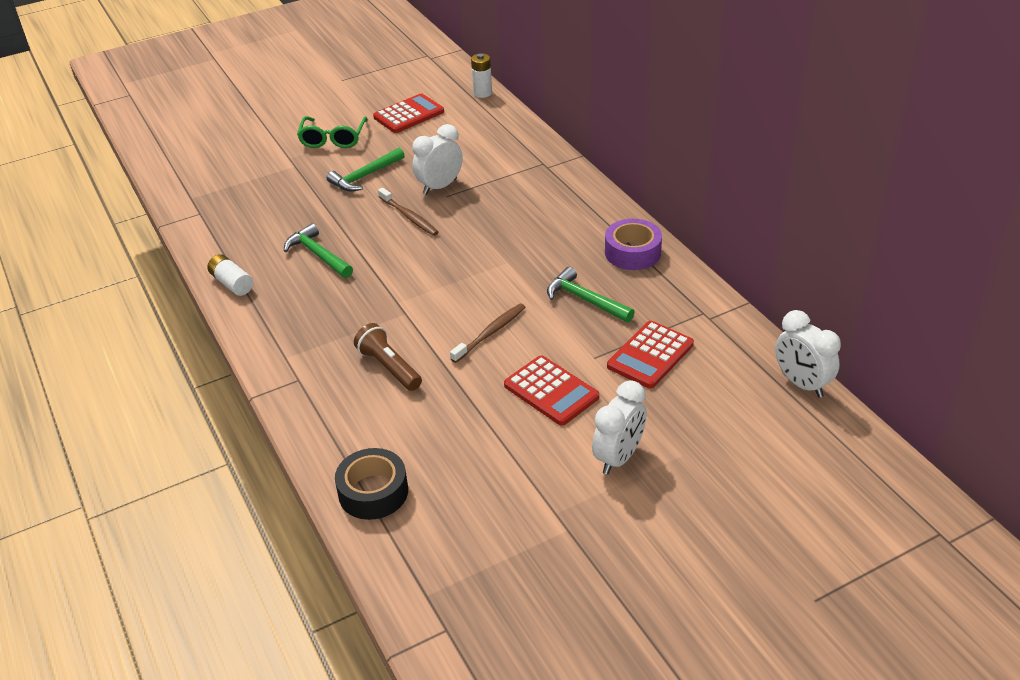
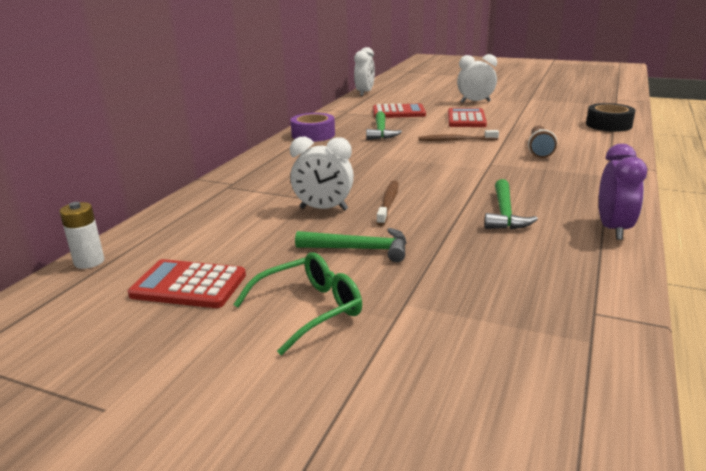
camera: 130 degrees left, 15 degrees down
white battery [207,254,253,296] -> purple clock [599,144,647,240]

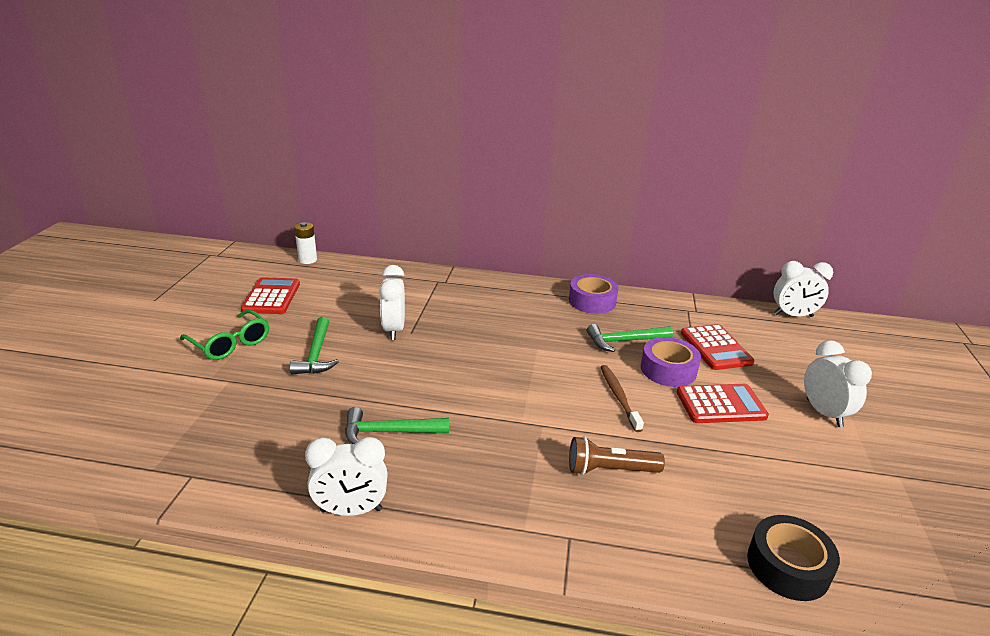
camera: 75 degrees right, 5 degrees up
brown toothbrush [377,180,398,226] -> none
purple clock [599,144,647,240] -> white clock [305,437,388,516]
none -> purple tape [641,337,701,387]

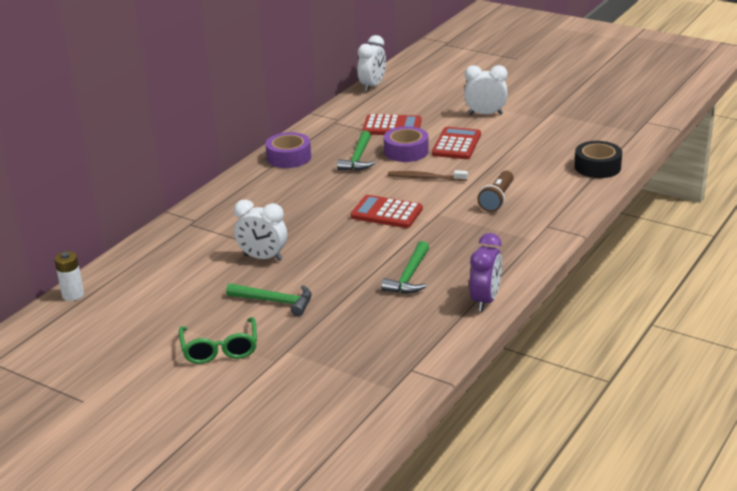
camera: 65 degrees left, 0 degrees up
green glasses [180,309,269,360] -> green glasses turned 105 degrees clockwise [179,317,257,364]
red calculator [241,277,300,314] -> red calculator moved to [350,195,423,228]
white clock [305,437,388,516] -> purple clock [469,233,502,311]

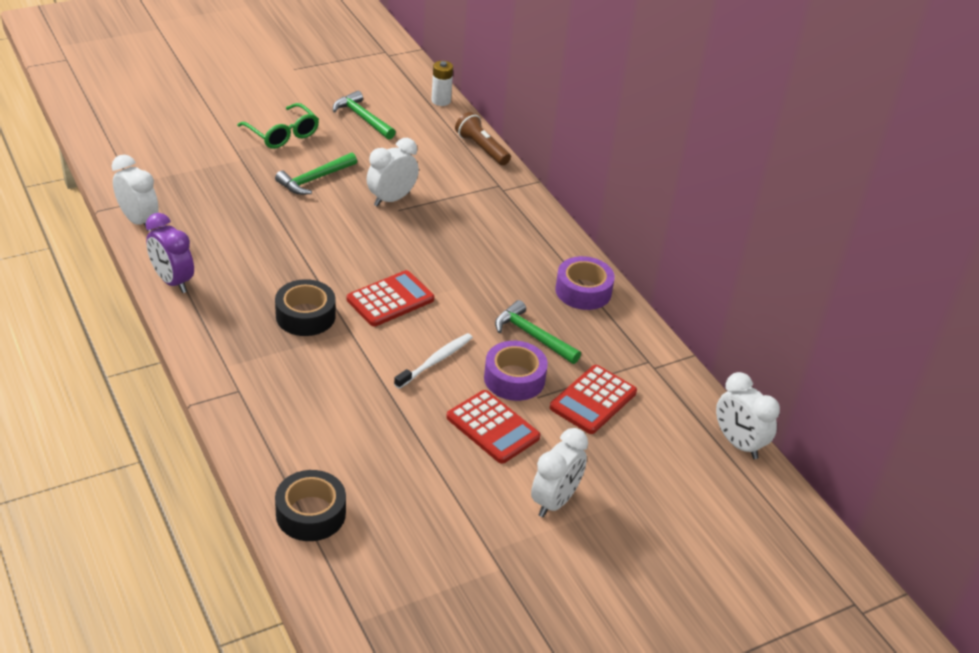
camera: 115 degrees right, 10 degrees up
green glasses [179,317,257,364] -> green glasses turned 150 degrees counterclockwise [237,103,319,149]
green hammer [381,241,429,294] -> green hammer moved to [333,91,396,140]
brown toothbrush [388,170,468,181] -> white toothbrush [394,333,473,389]
brown flashlight [477,171,514,212] -> brown flashlight moved to [455,112,511,165]
none -> white clock [112,155,159,231]
none -> black tape [275,279,336,336]

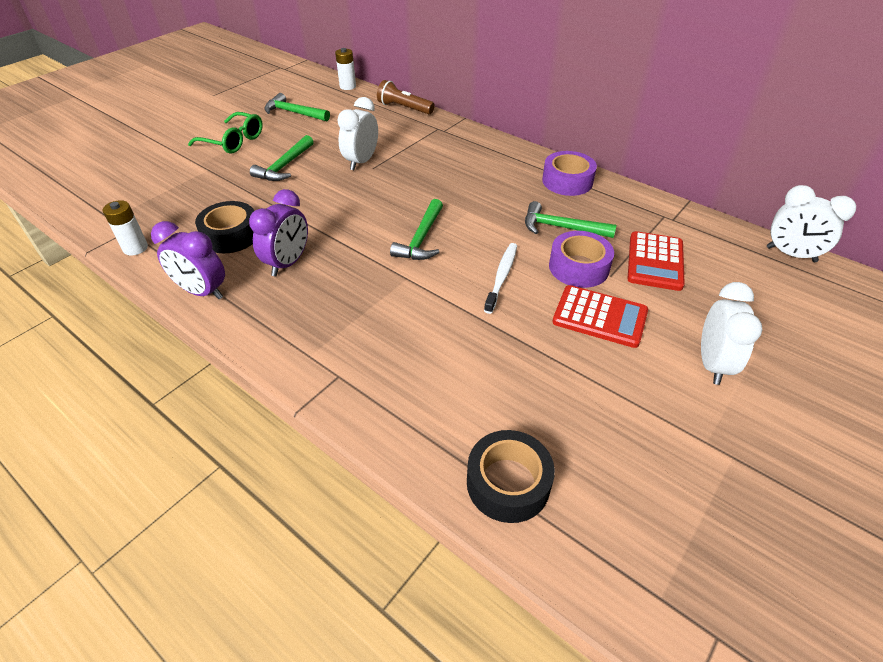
camera: 20 degrees left, 5 degrees up
white clock [112,155,159,231] -> white battery [103,200,148,256]
black tape [275,279,336,336] -> black tape moved to [195,201,254,253]
red calculator [347,270,434,327] -> green hammer [390,199,443,260]
none -> purple clock [249,189,308,277]

